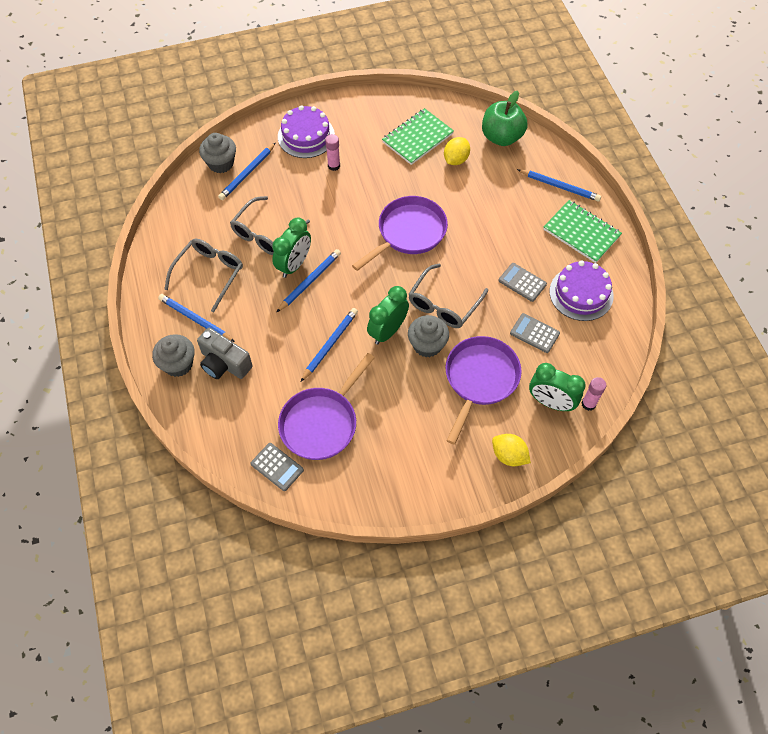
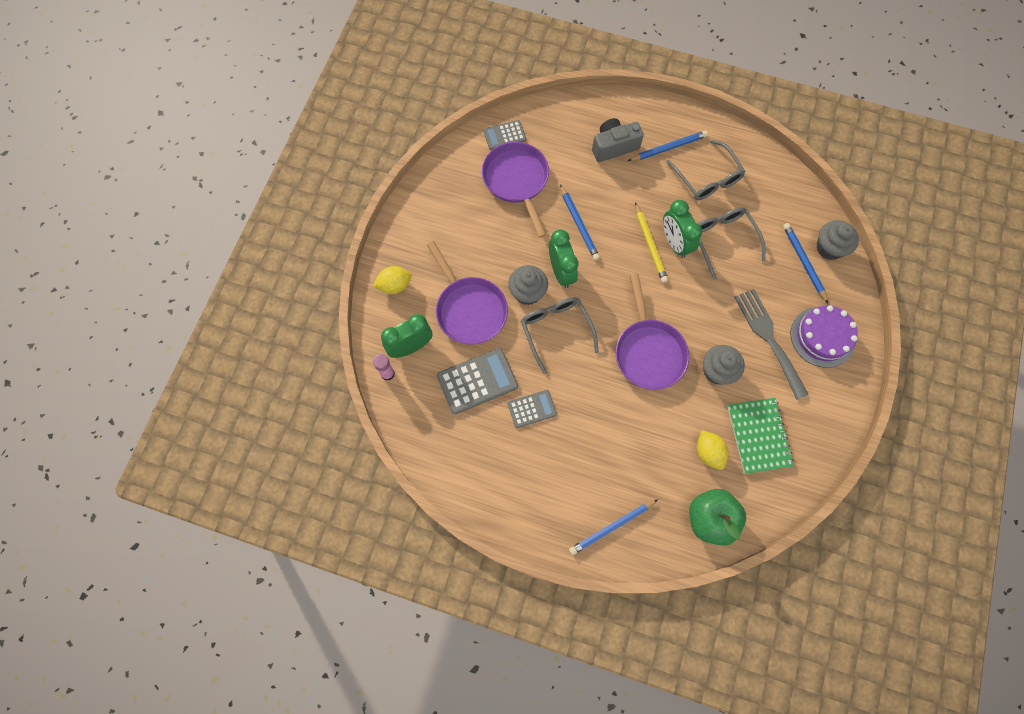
camera: 125 degrees right, 10 degrees up
grey cupcake [152,334,195,377] -> grey cupcake moved to [703,345,745,385]
blue pencil [276,249,341,313] -> yellow pencil [635,202,668,283]
pink glue stick [325,134,340,171] -> grey fork [734,289,809,400]
grey calculator [510,313,560,353] -> grey calculator [437,348,518,414], size x1.65
green notebook [543,200,622,263] -> none
purple cake [550,260,614,321] -> none

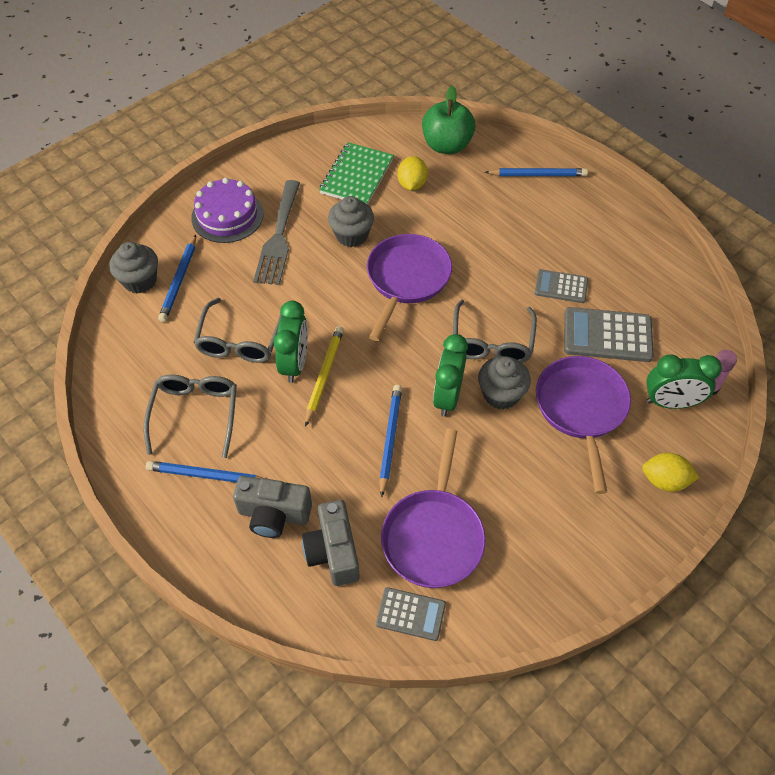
camera: 150 degrees left, 15 degrees down
none -> grey camera [302,500,360,586]

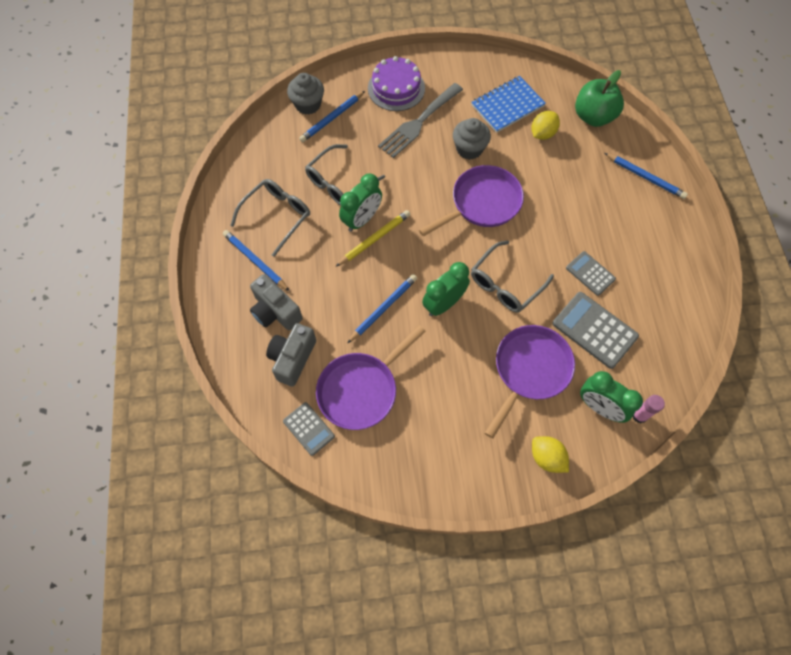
camera: 35 degrees right, 10 degrees up
green notebook [319,142,394,205] -> blue notebook [471,76,546,133]
grey cupcake [478,356,531,410] -> none

